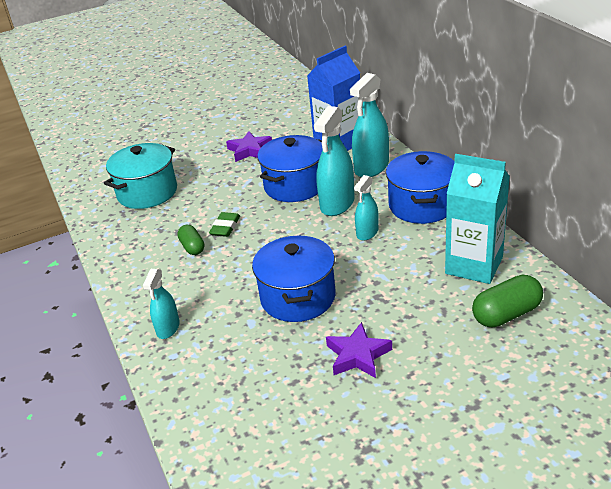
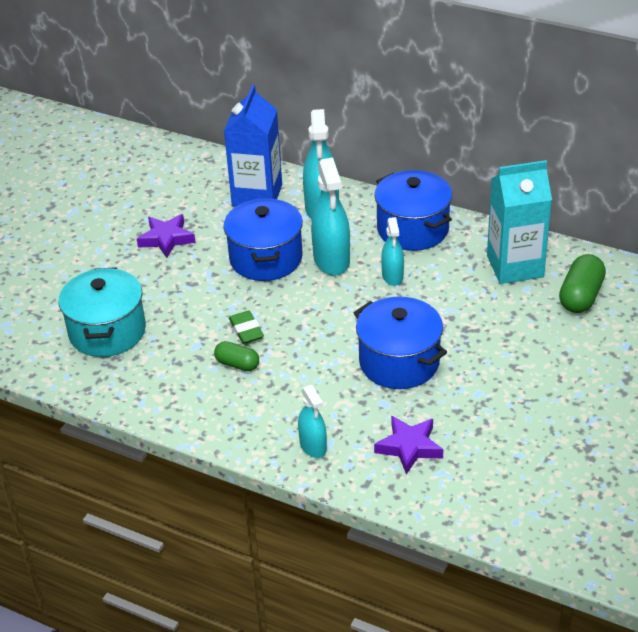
camera: 40 degrees left, 5 degrees up
purple star [326,322,392,378] -> purple star moved to [374,416,443,474]

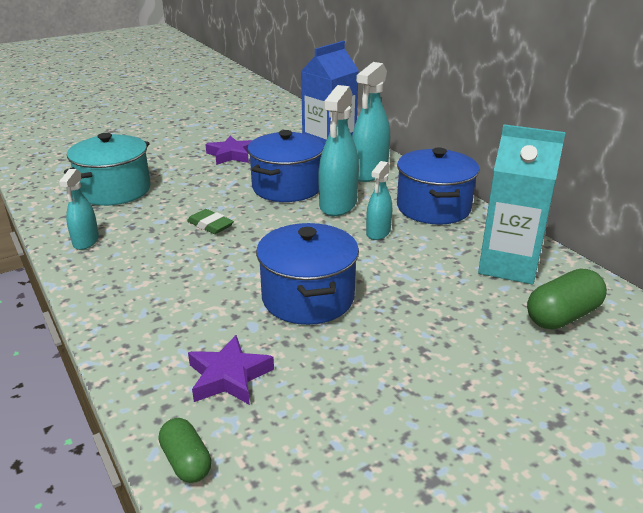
camera: 30 degrees right, 10 degrees down
green capsule [214,341,259,371] -> green capsule moved to [159,418,211,483]
green eraser [229,311,264,344] -> green eraser turned 60 degrees counterclockwise [187,209,234,234]
turquoise spray bottle [298,385,327,458] -> turquoise spray bottle moved to [59,169,99,250]

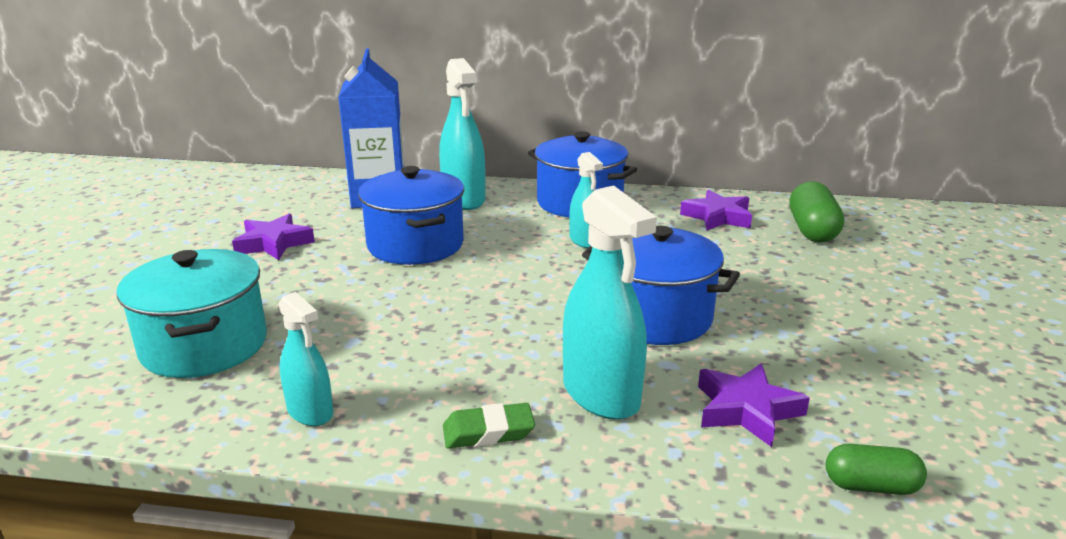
camera: 50 degrees left, 5 degrees down
green eraser [187,209,234,234] -> green eraser moved to [443,403,535,448]
turquoise spray bottle [318,85,359,216] -> turquoise spray bottle moved to [563,186,657,420]
turquoise carton [478,124,566,284] -> purple star [680,190,752,231]

